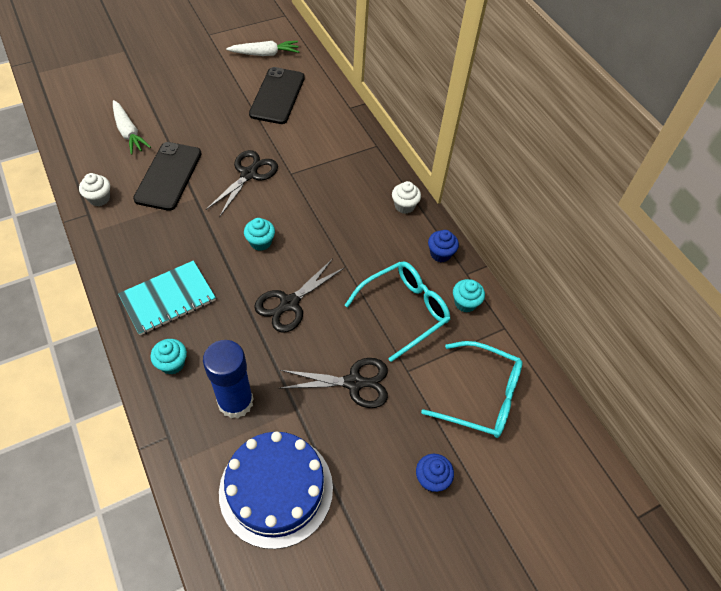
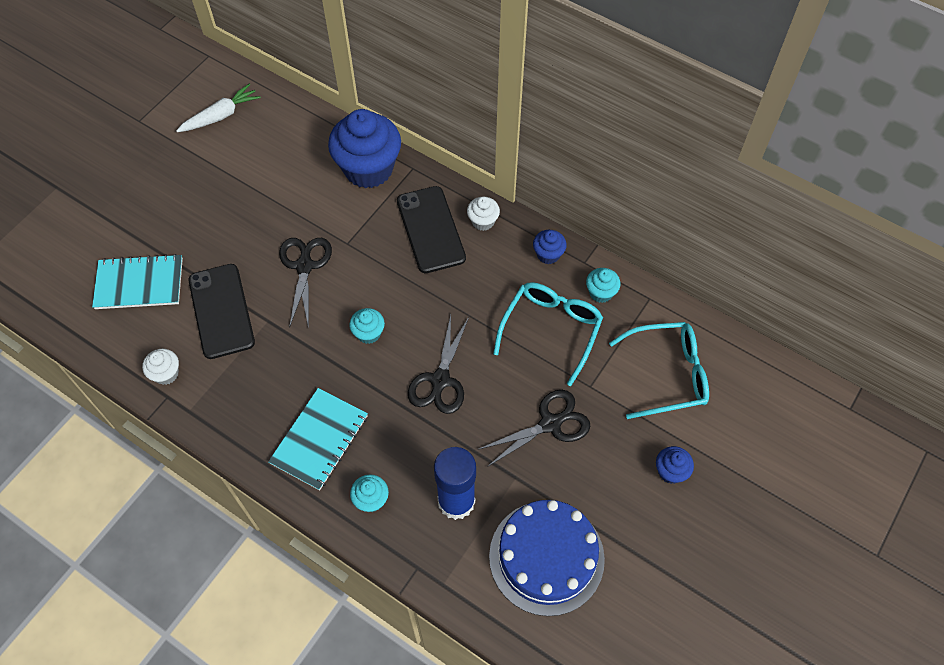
camera: 25 degrees left, 5 degrees up
white carrot [113,100,151,155] -> turquoise notebook [92,254,183,309]
black phone [249,67,305,124] -> black phone moved to [397,186,466,273]
none -> blue cupcake [328,109,401,188]

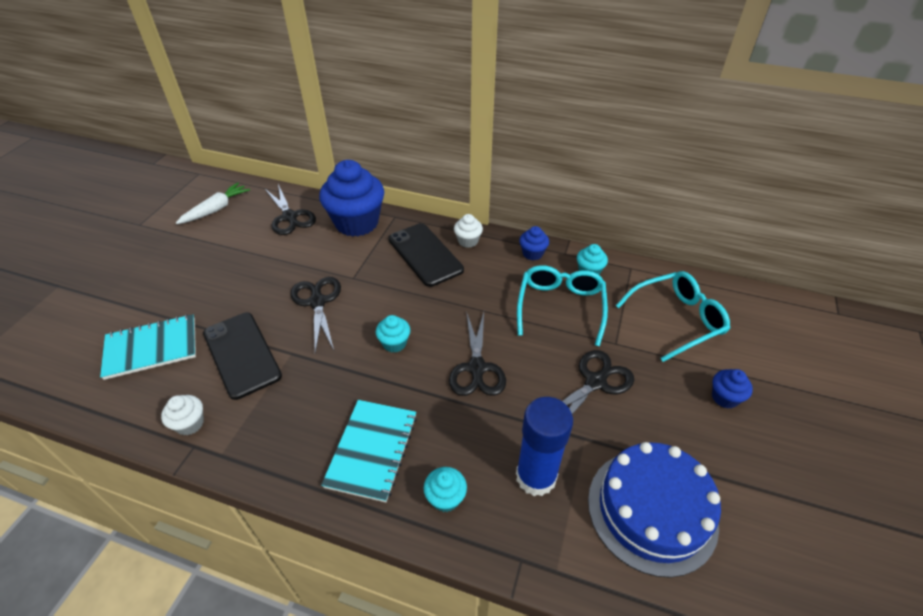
camera: 15 degrees left, 15 degrees down
none -> black scissors [265,184,316,235]

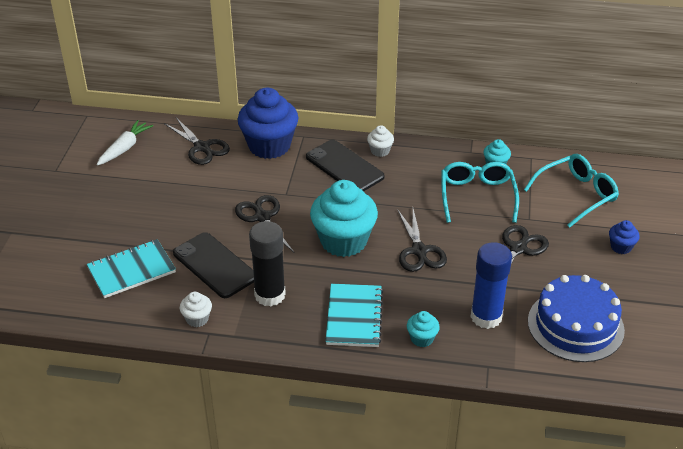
camera: 10 degrees left, 5 degrees down
turquoise cupcake [376,315,410,353] -> turquoise cupcake [310,180,378,257], size x2.24
blue cupcake [520,226,549,260] -> none
none -> black glue stick [249,221,286,307]

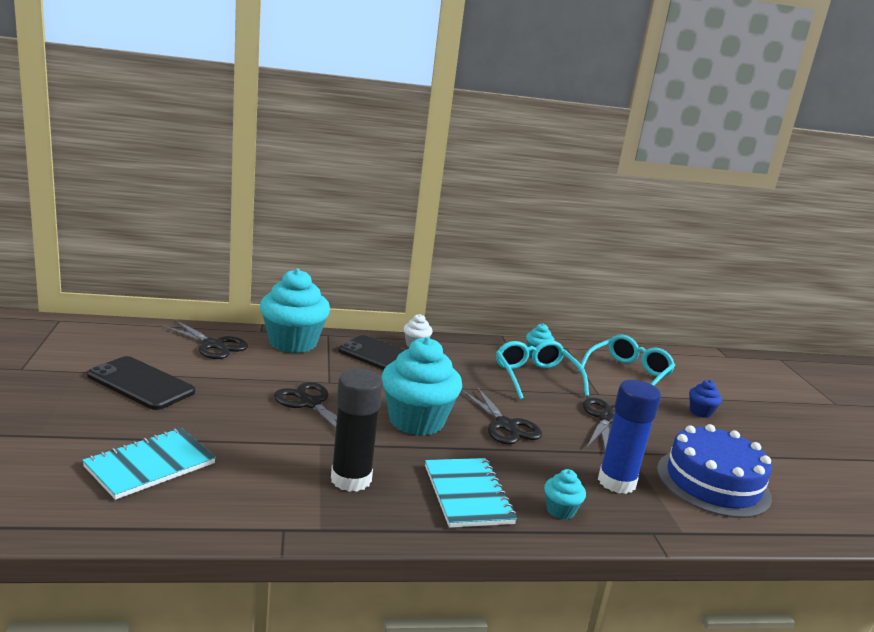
camera: 20 degrees left, 20 degrees down
white carrot [97,120,153,166] -> none
black phone [173,232,254,298] -> black phone moved to [87,356,195,410]
white cupcake [180,292,212,327] -> none
blue cupcake [237,88,298,159] -> turquoise cupcake [260,268,330,353]

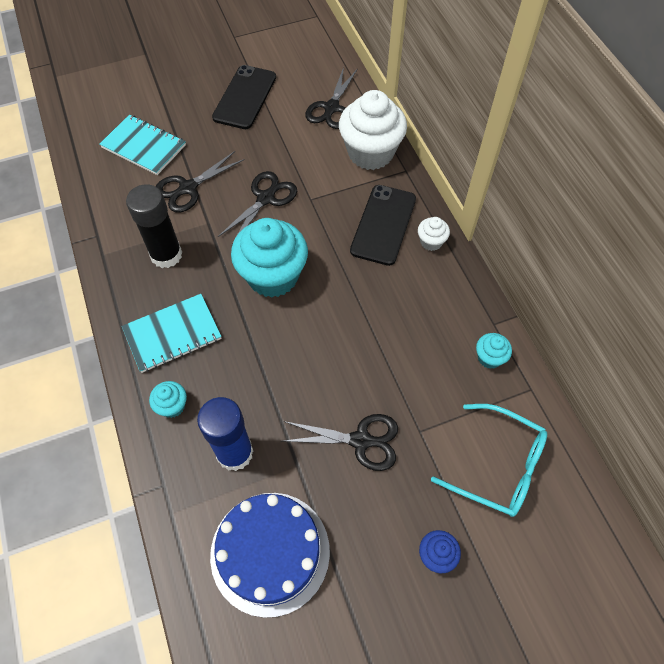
camera: 80 degrees right, 40 degrees up
turquoise cupcake [260,268,330,353] -> white cupcake [339,90,407,170]
black scissors [462,387,542,444] -> black scissors moved to [156,151,245,212]
turquoise glasses [496,340,589,400] -> none

